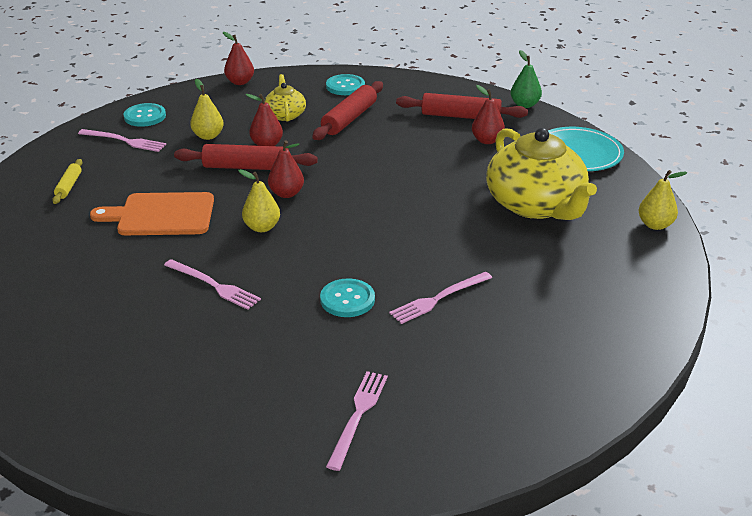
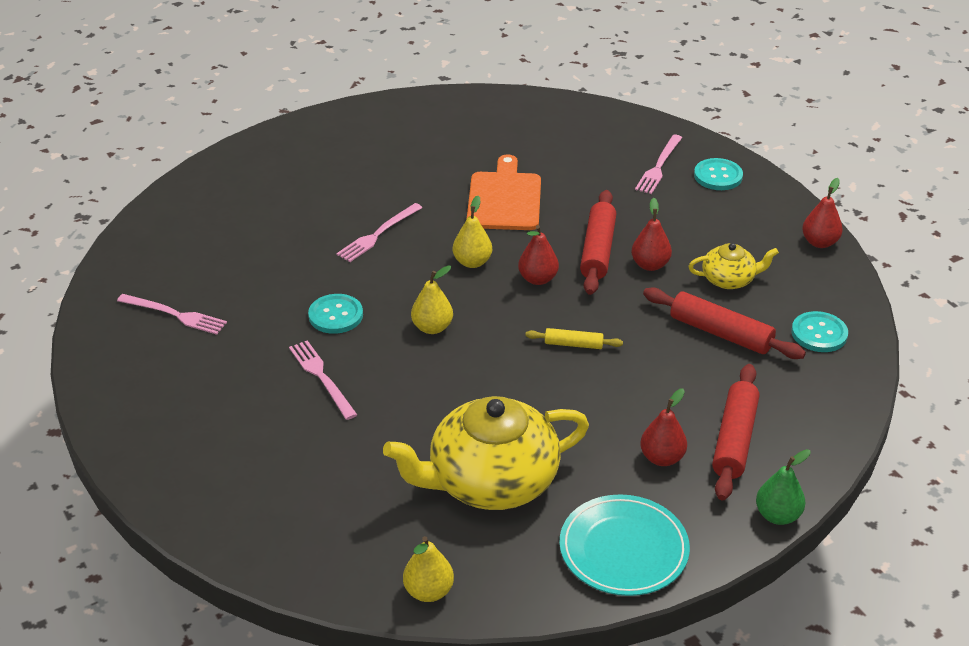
camera: 95 degrees right, 5 degrees up
yellow rolling pin [52,159,82,204] -> yellow rolling pin moved to [525,328,623,349]
yellow pear [190,79,224,140] -> yellow pear moved to [411,266,453,334]

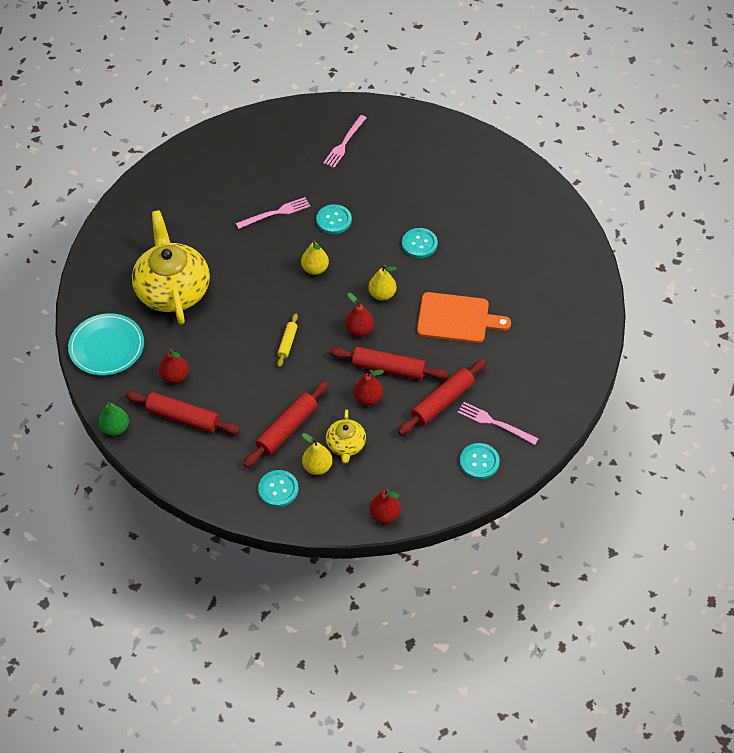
camera: 95 degrees right, 15 degrees up
pink fork [336,203,422,262] -> turquoise button [402,228,438,258]
yellow pear [403,536,454,602] -> yellow pear moved to [302,433,333,475]
none -> red rolling pin [398,359,487,435]

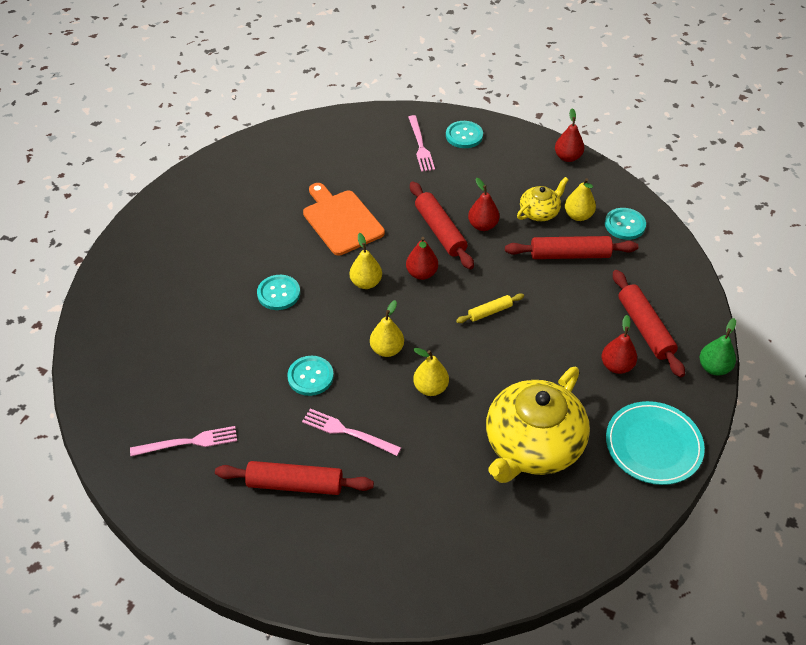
camera: 130 degrees left, 5 degrees down
red rolling pin [398,359,487,435] -> red rolling pin moved to [215,461,374,495]
none -> yellow pear [413,348,449,396]

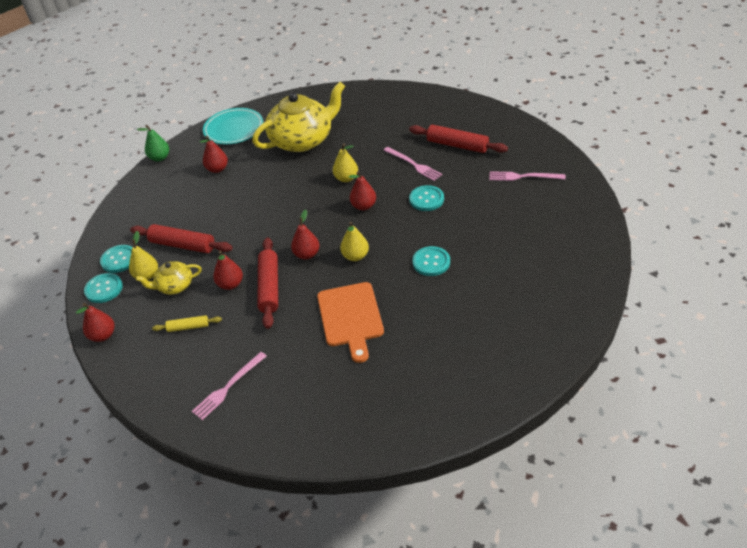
camera: 155 degrees left, 5 degrees down
yellow pear [370,300,404,357] -> red pear [348,171,376,210]
pink fork [408,115,435,172] -> pink fork turned 150 degrees counterclockwise [191,352,267,420]
turquoise button [446,121,483,148] -> turquoise button moved to [84,273,123,303]
yellow rolling pin [456,293,524,323] -> yellow rolling pin moved to [152,315,222,332]
red rolling pin [613,270,685,377] -> none

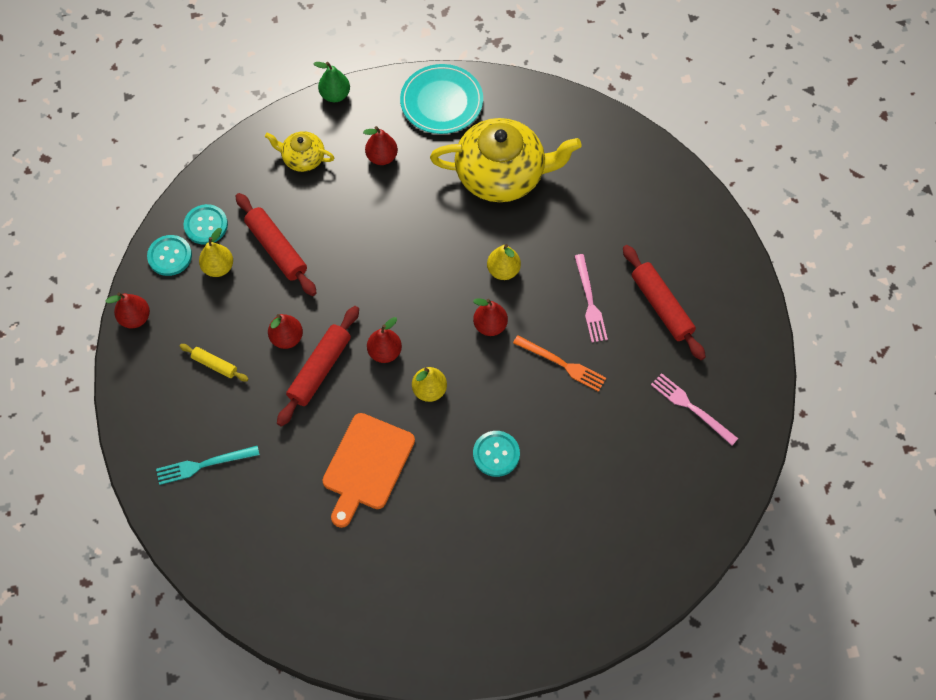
camera: 30 degrees right, 20 degrees up
yellow teapot [136,261,202,295] -> yellow teapot moved to [265,131,334,172]
pink fork [191,352,267,420] -> turquoise fork [156,446,260,485]
turquoise button [409,185,444,211] -> orange fork [513,335,606,392]

